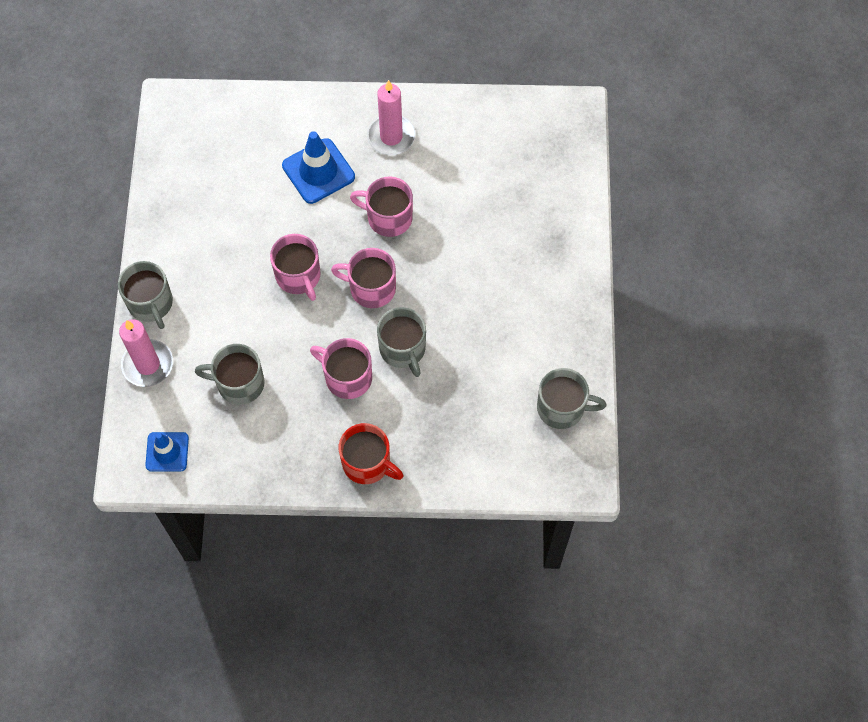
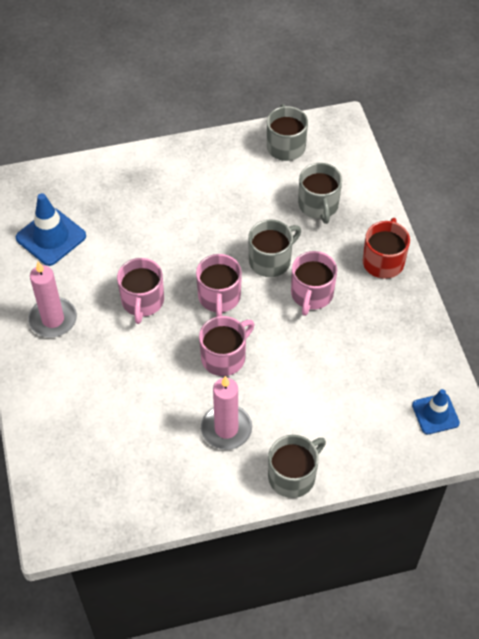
camera: 105 degrees left, 10 degrees down
pink candle [119,319,173,387] -> pink candle moved to [201,376,252,450]
grey mug [195,344,264,405] -> grey mug moved to [298,163,342,224]
blue traffic cone [282,131,355,204] -> blue traffic cone moved to [16,193,86,266]

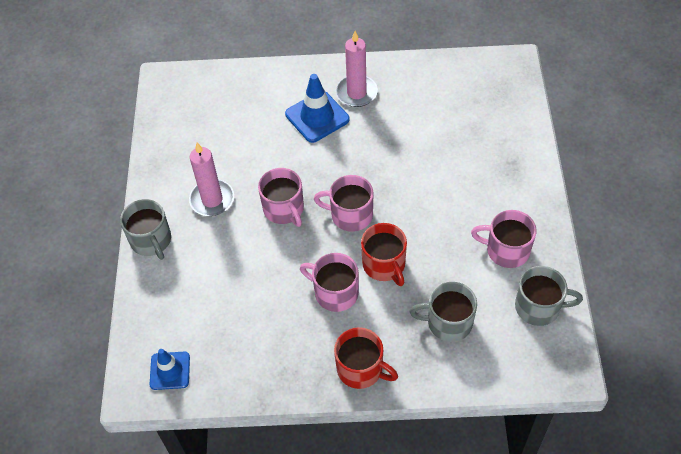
camera: 105 degrees right, 0 degrees up
blue traffic cone [16,193,86,266] -> blue traffic cone moved to [285,74,350,143]
pink mug [117,258,164,324] -> pink mug moved to [471,210,537,268]
grey mug [248,219,301,277] -> red mug [361,223,407,286]

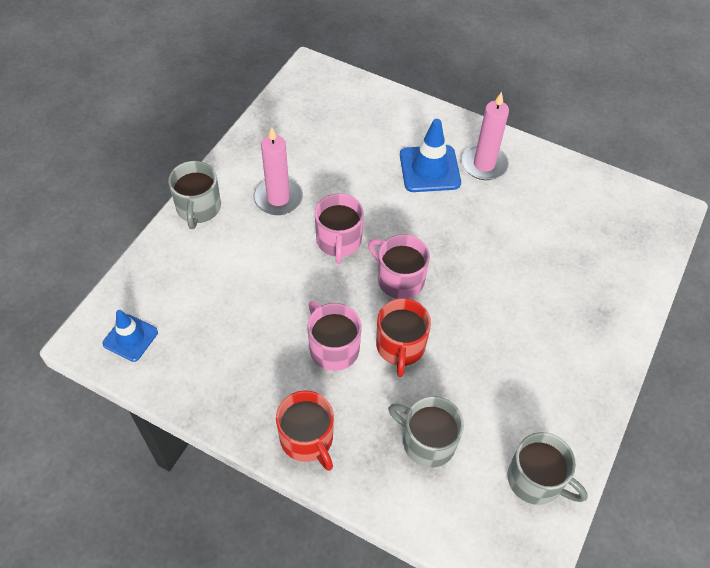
camera: 25 degrees right, 0 degrees up
pink mug [471,210,537,268] -> none

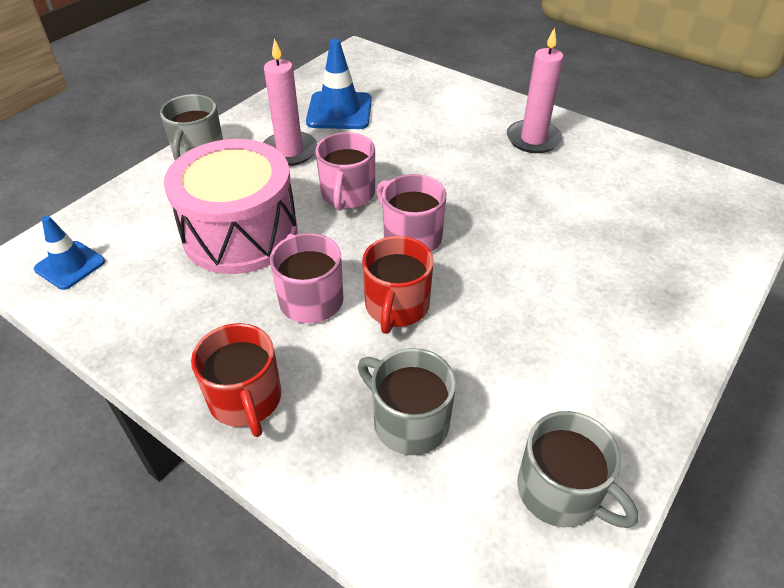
camera: 10 degrees right, 10 degrees down
blue traffic cone [400,119,461,192] -> blue traffic cone moved to [306,39,372,129]
none -> pink drum [164,139,298,274]

